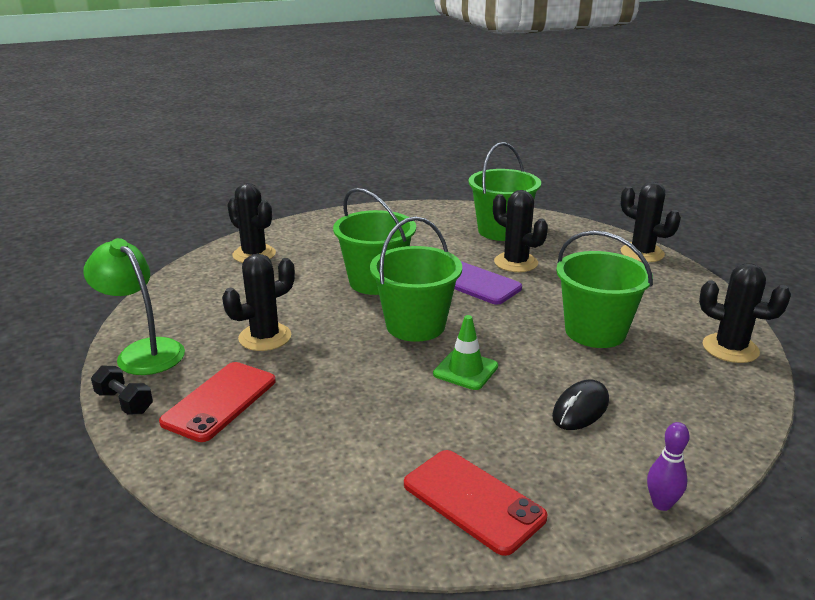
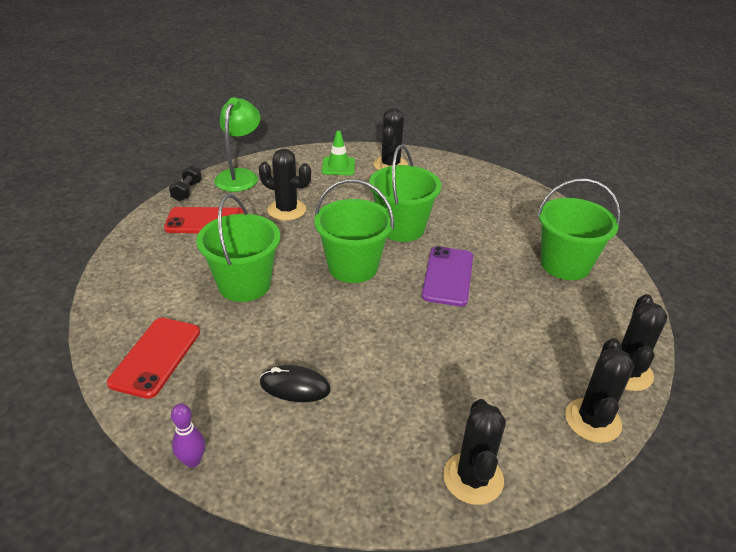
camera: 60 degrees right, 10 degrees up
green traffic cone [433,315,498,390] -> green traffic cone moved to [322,131,355,175]
black cactus [493,190,548,272] -> black cactus moved to [565,338,634,443]
green bucket [556,230,653,348] -> green bucket moved to [196,194,280,302]

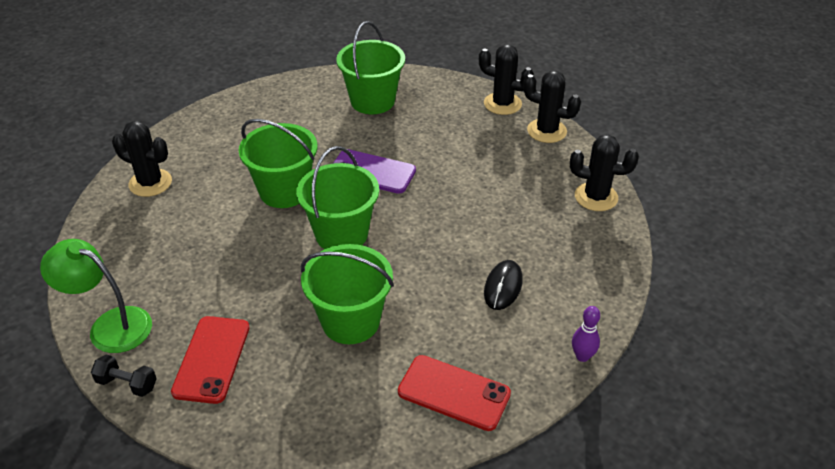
camera: 80 degrees left, 5 degrees up
black cactus [259,149,311,221] -> none
green traffic cone [322,131,355,175] -> none

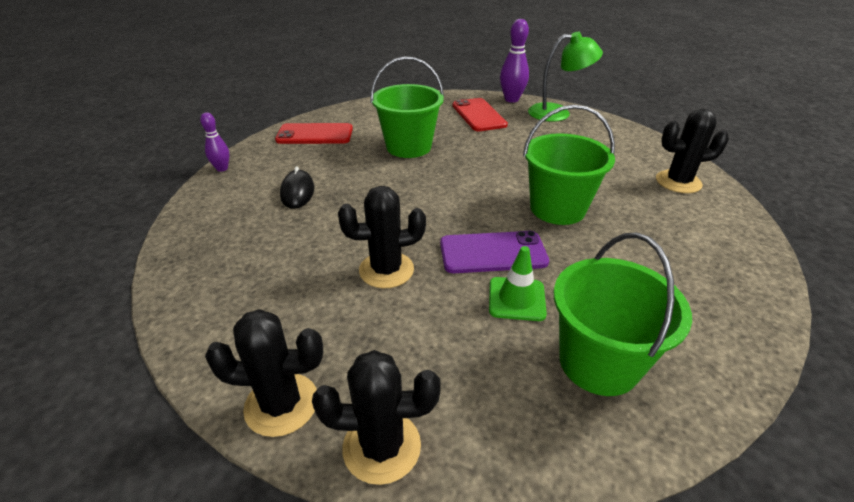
camera: 155 degrees right, 5 degrees down
black dumbbell [91,354,157,397] -> purple bowling pin [500,19,529,103]
green bucket [296,146,379,249] -> none
black cactus [570,134,639,211] -> black cactus moved to [338,186,426,288]
none -> green traffic cone [489,246,547,321]

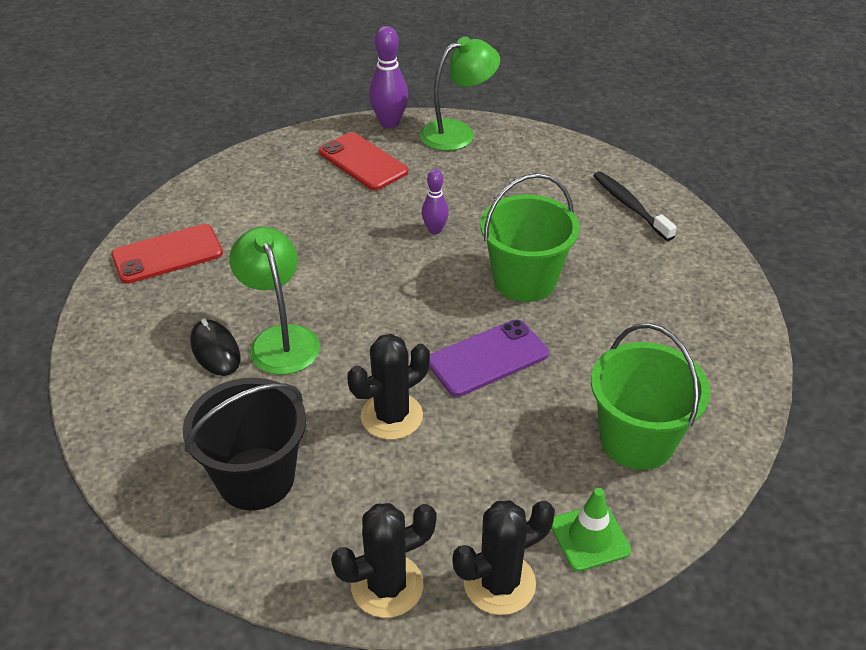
camera: 25 degrees left, 5 degrees up
purple bowling pin [200,112,229,172] -> purple bowling pin moved to [422,169,449,234]
green bucket [370,56,444,158] -> none
green traffic cone [489,246,547,321] -> green traffic cone moved to [551,488,631,572]
black cactus [656,109,729,193] -> black toothbrush [593,171,677,241]
none -> black bucket [183,378,306,510]
none -> green lamp [229,227,320,375]

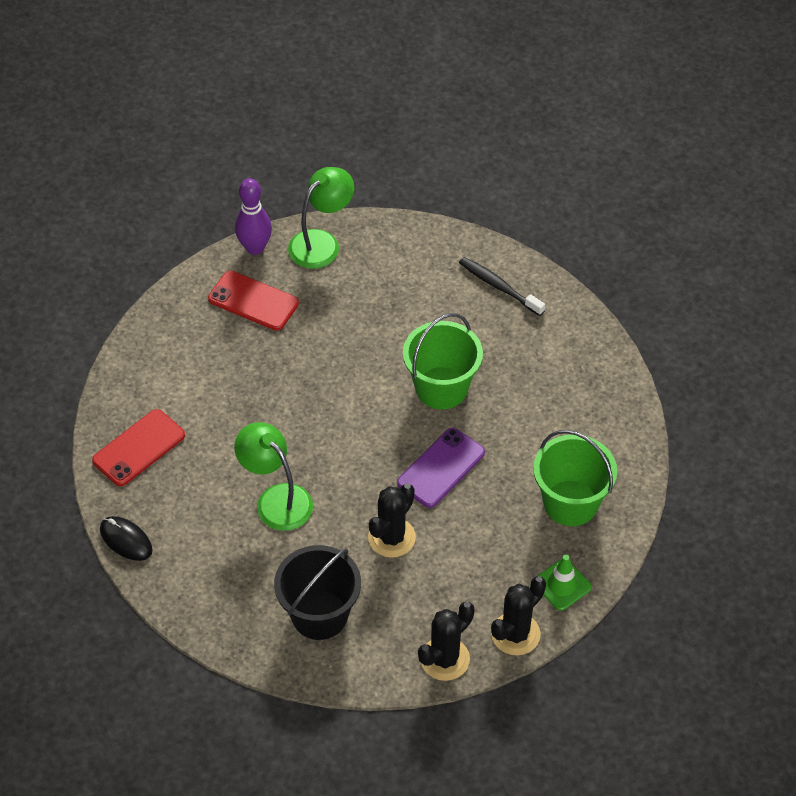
camera: 20 degrees left, 10 degrees up
black mouse [190,319,240,376] -> black mouse moved to [100,516,152,561]
purple bowling pin [422,169,449,234] -> none

